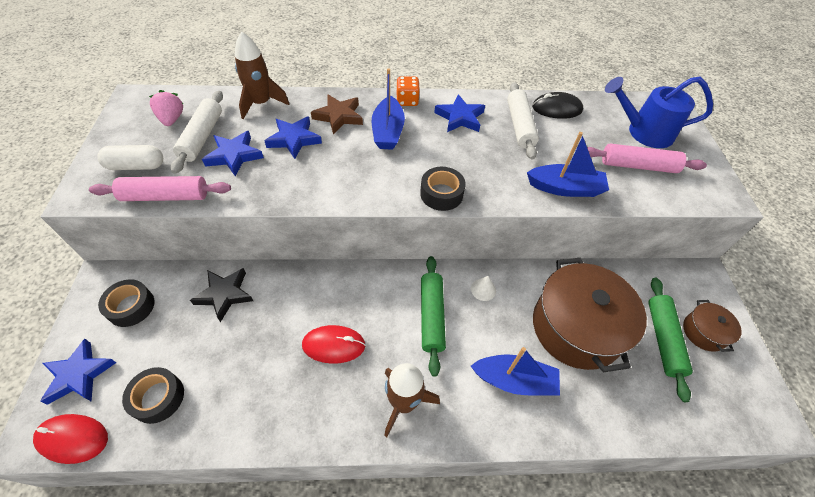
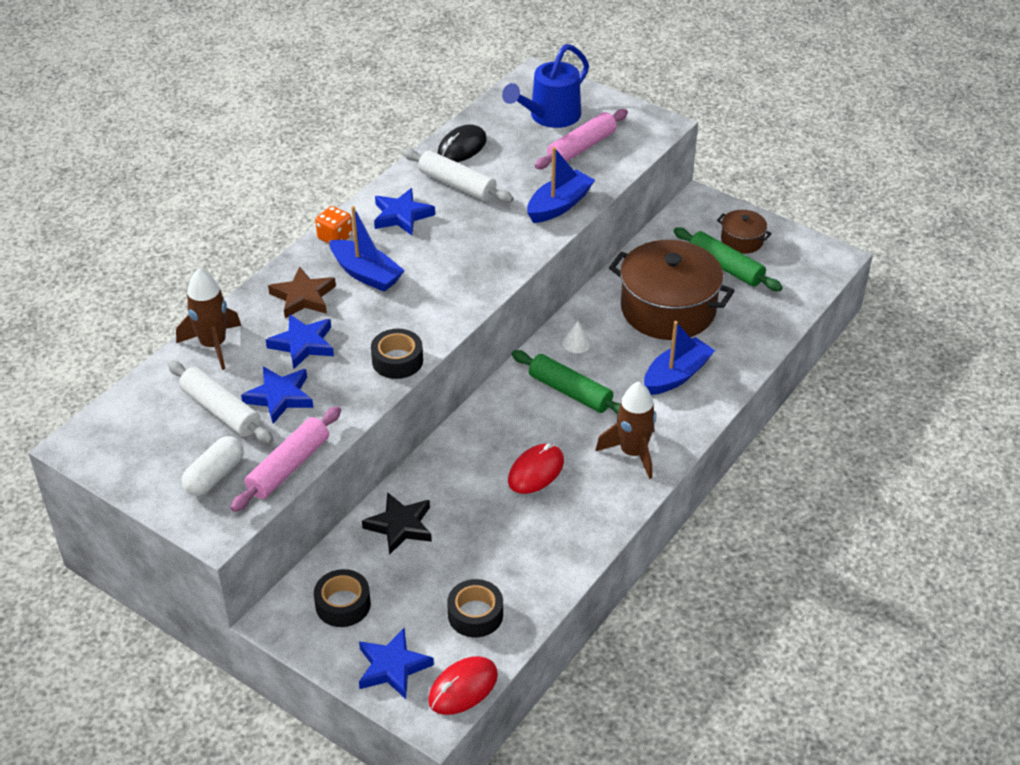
camera: 50 degrees left, 10 degrees down
pink strawberry [149,90,183,126] -> none
black tape [420,167,466,211] -> black tape moved to [371,329,423,379]

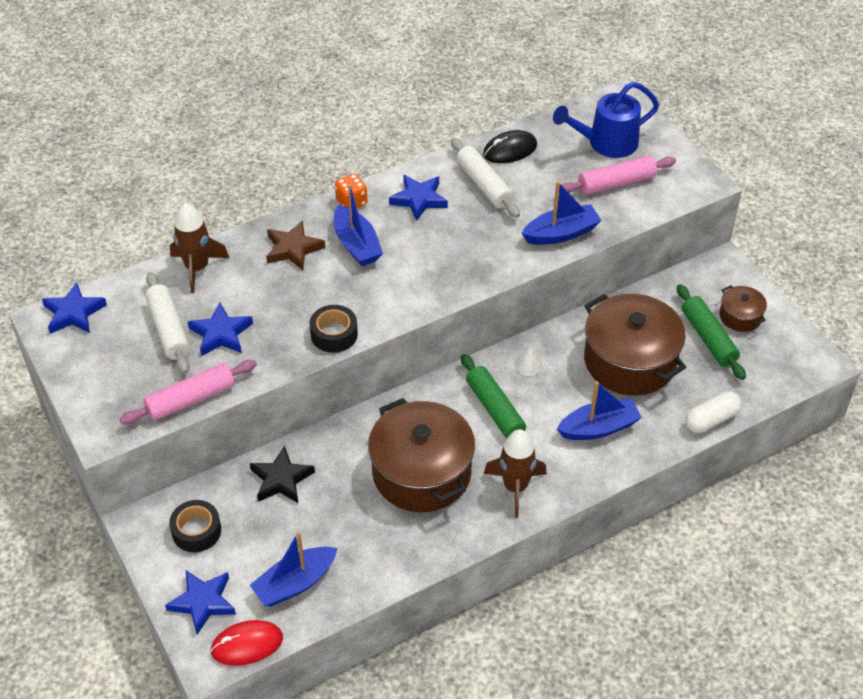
camera: 25 degrees right, 5 degrees up
white capsule [182,436,244,496] -> white capsule moved to [685,391,742,433]
blue star [266,314,334,369] -> blue star moved to [42,282,107,334]
black tape [447,579,503,637] -> blue boat [250,531,337,607]
red mouse [508,443,564,494] -> brown pot [368,398,475,512]

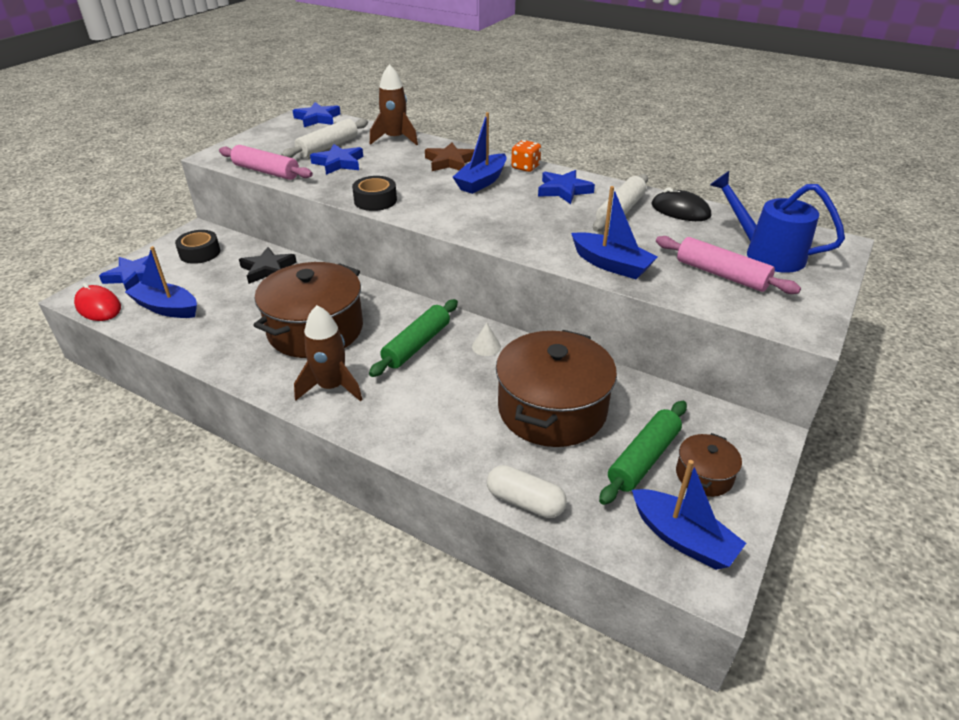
camera: 60 degrees right, 10 degrees down
blue boat [557,381,642,440] -> blue boat moved to [632,460,746,570]

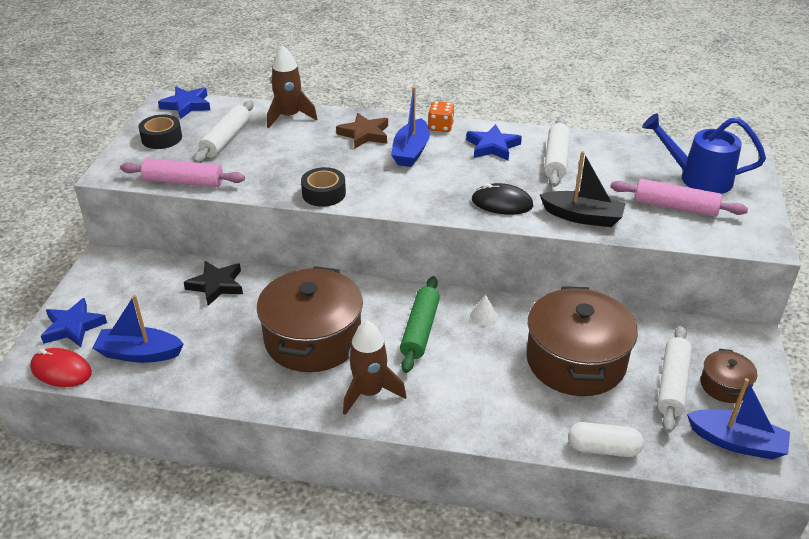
camera: 20 degrees left, 0 degrees up
black tape [175,230,220,264] -> black tape moved to [138,114,182,149]
blue star [310,144,363,175] -> none
blue boat [571,186,658,279] -> black boat [540,151,626,227]
green rolling pin [599,401,687,505] -> white rolling pin [657,326,692,433]
black mouse [651,187,711,221] -> black mouse moved to [472,183,533,215]

